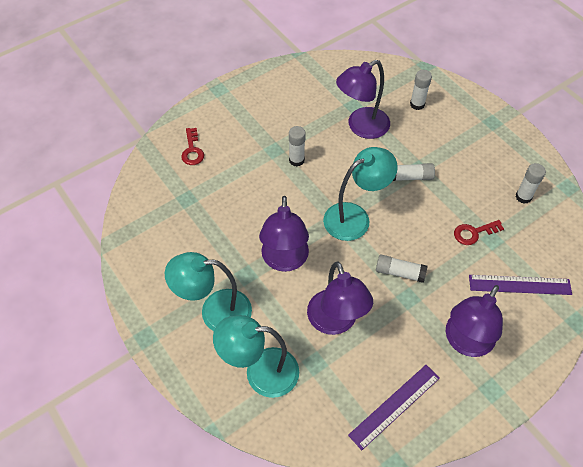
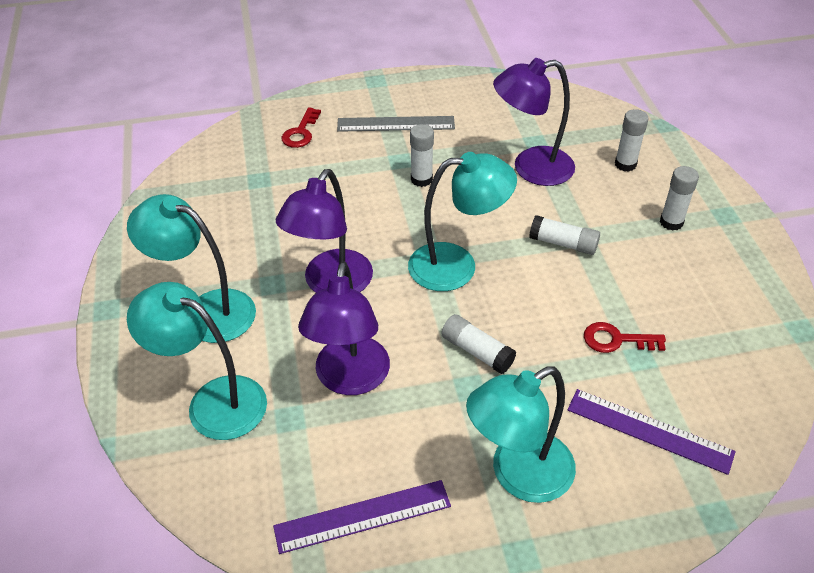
camera: 25 degrees right, 10 degrees down
purple lamp [446,285,503,357] -> turquoise lamp [466,366,576,503]
white glue stick [515,163,546,204] -> white glue stick moved to [660,166,699,231]
none -> grey ruler [337,116,455,132]

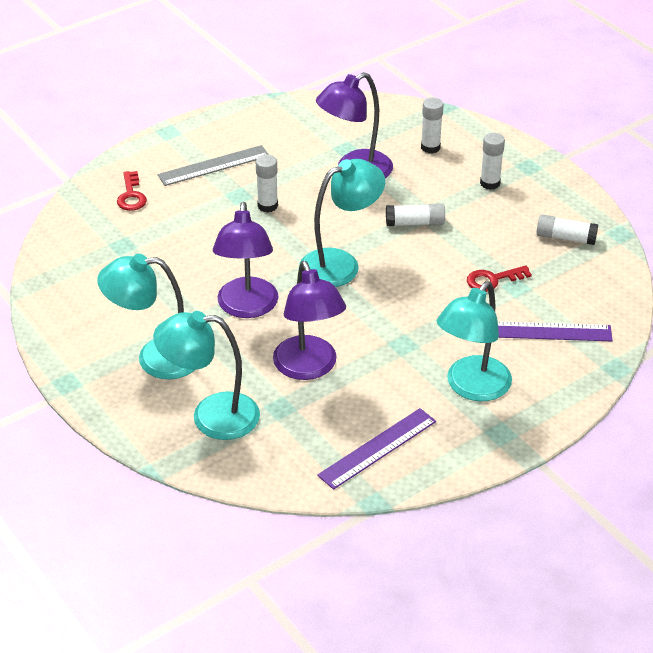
camera: 25 degrees left, 5 degrees down
white glue stick [441,314,516,374] -> white glue stick moved to [537,214,598,245]

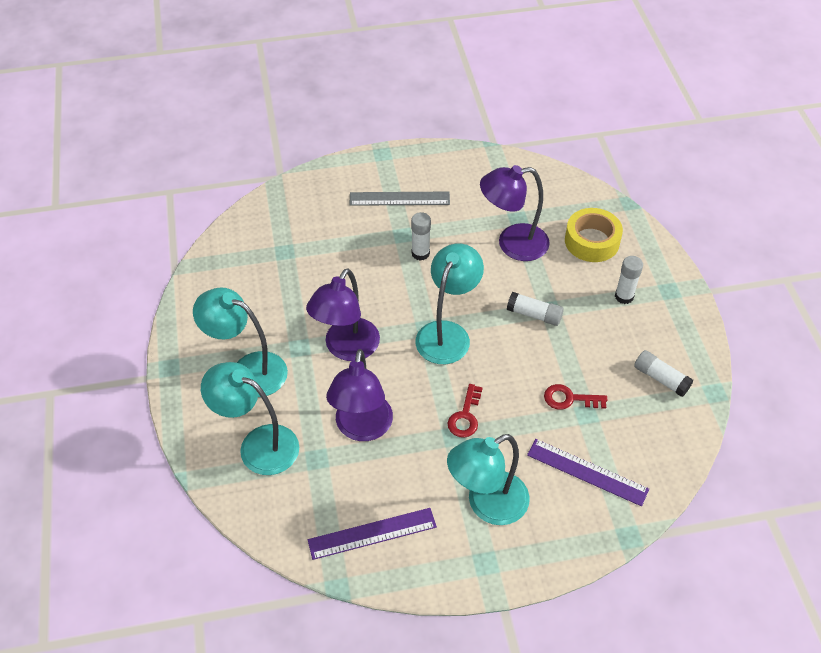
camera: 25 degrees right, 10 degrees up
red key [117,171,147,211] -> red key moved to [447,384,483,437]
turquoise lamp [299,159,385,287] -> turquoise lamp turned 60 degrees counterclockwise [415,244,484,364]
white glue stick [421,98,444,154] -> yellow tape [565,208,623,262]

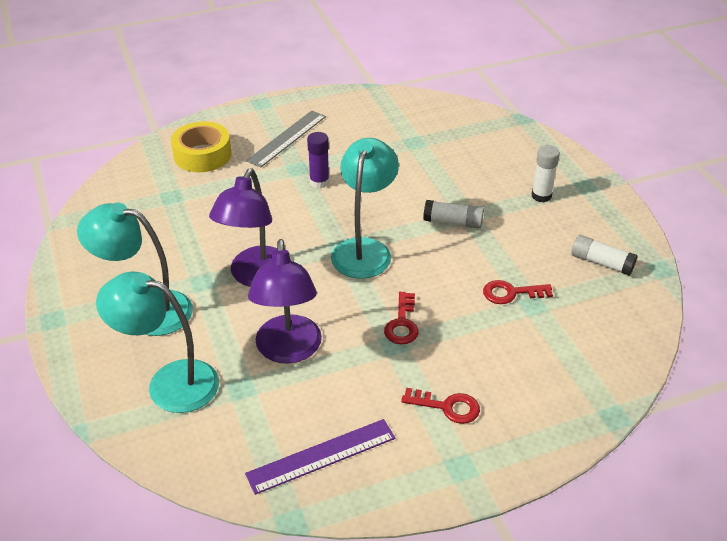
camera: 10 degrees left, 10 degrees down
grey ruler [349,192,450,206] -> grey ruler turned 45 degrees counterclockwise [246,111,326,168]
white glue stick [411,212,431,261] -> purple glue stick [307,132,330,189]
turquoise lamp [447,434,530,525] -> red key [401,388,480,424]
purple lamp [480,165,550,261] -> none
purple ruler [527,439,649,506] -> none
yellow tape [565,208,623,262] -> yellow tape moved to [171,121,231,172]

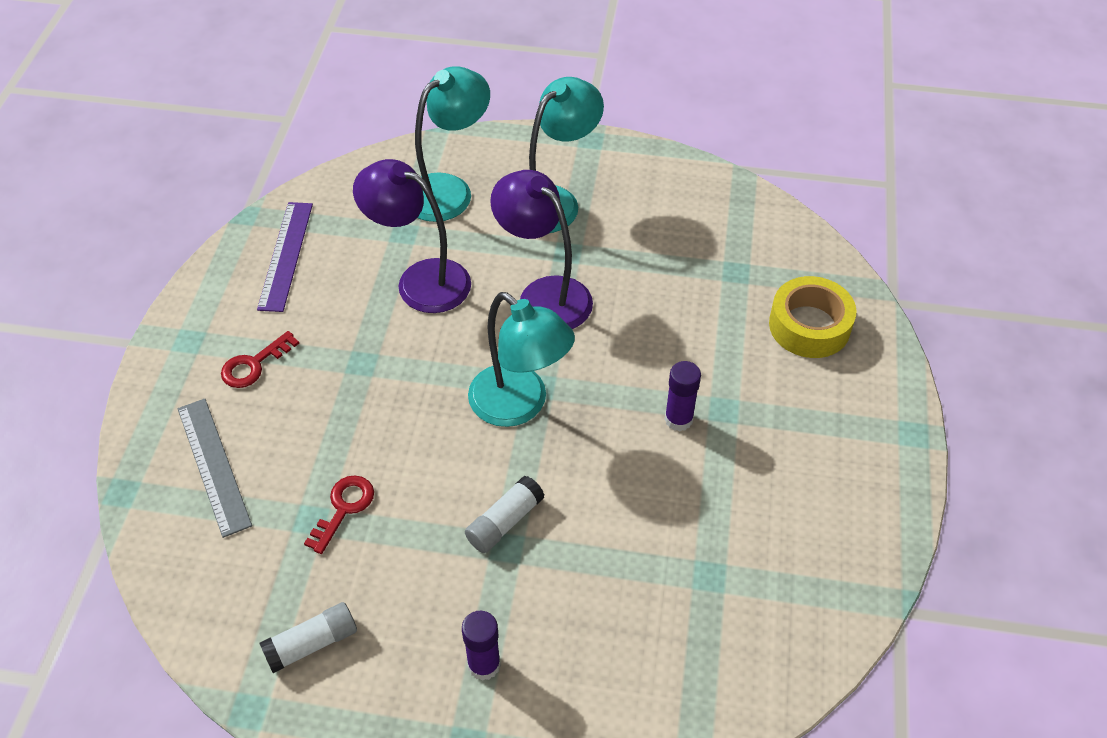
camera: 120 degrees right, 10 degrees up
grey ruler [246,111,326,168] -> grey ruler moved to [178,399,252,538]
red key [384,292,419,344] -> none
white glue stick [532,145,560,202] -> purple glue stick [462,611,501,681]

